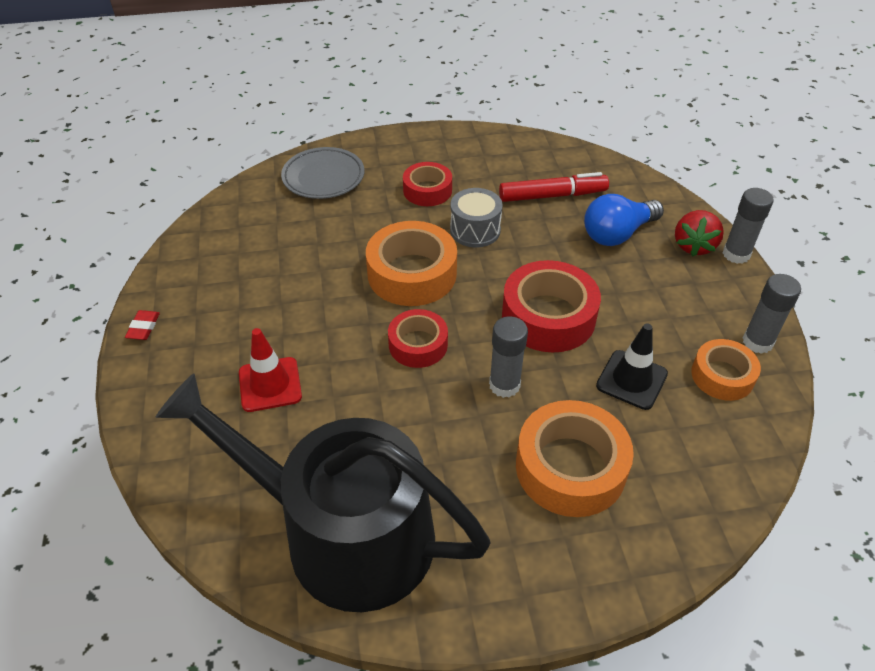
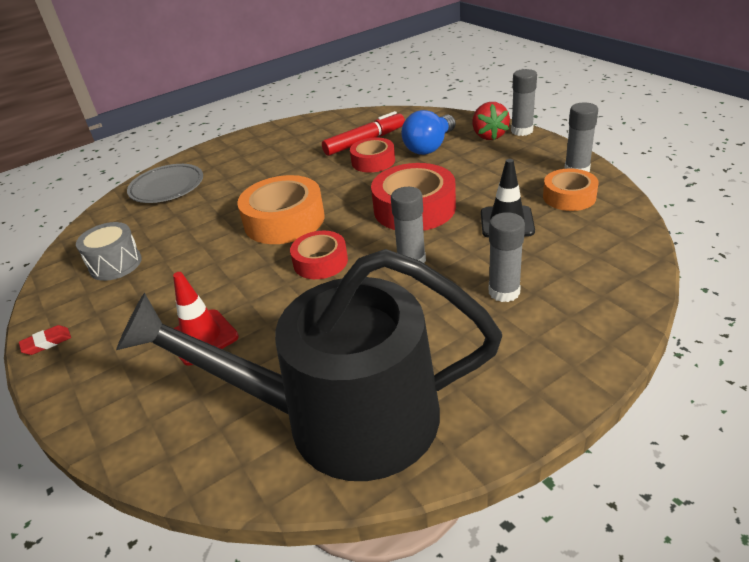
camera: 20 degrees left, 10 degrees down
red eraser [125,310,160,340] -> red eraser turned 75 degrees clockwise [19,325,71,355]
red tape [403,162,452,206] -> red tape moved to [350,137,395,173]
grey drum [450,188,503,247] -> grey drum moved to [76,222,142,281]
orange tape [516,400,634,517] -> grey glue stick [489,212,525,302]

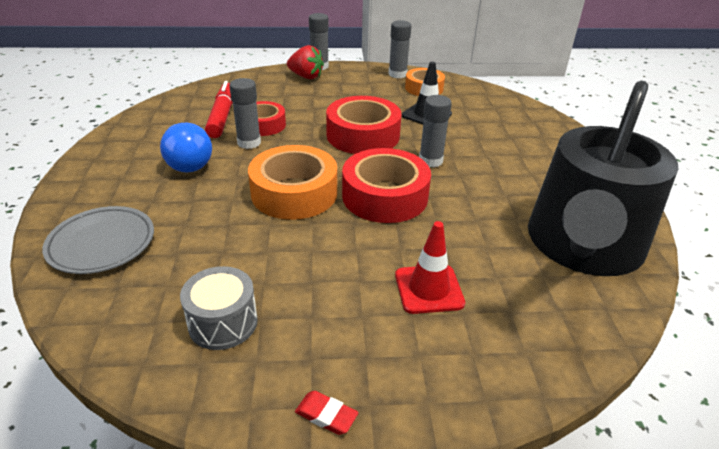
camera: 65 degrees left, 0 degrees up
red eraser [19,325,71,355] -> red eraser turned 60 degrees counterclockwise [295,391,358,435]
red tape [290,231,348,279] -> red tape [342,148,431,223], size x1.64
blue light bulb [401,110,456,155] -> blue light bulb moved to [160,123,212,172]
grey glue stick [489,212,525,302] -> grey glue stick moved to [229,78,261,149]

